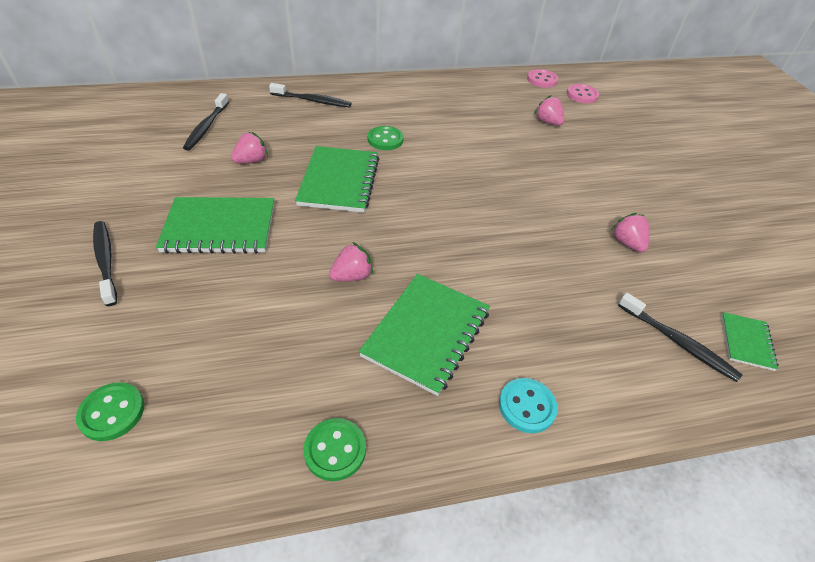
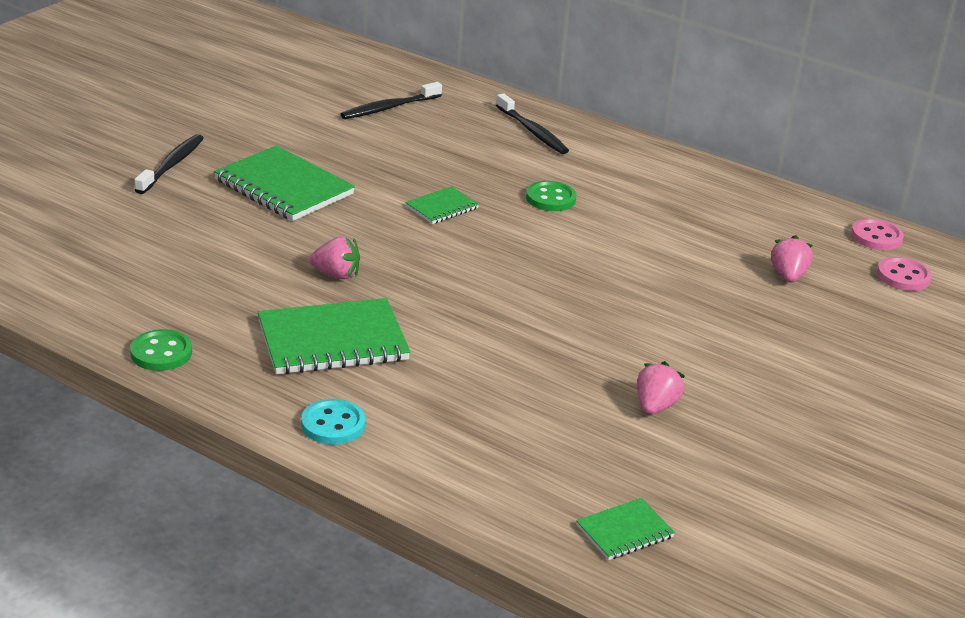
camera: 45 degrees right, 15 degrees down
green button [76,382,144,441] -> none
pink strawberry [231,132,268,164] -> none
green notebook [295,146,379,213] -> green notebook [405,186,479,224], size x0.52
black toothbrush [618,293,742,382] -> none

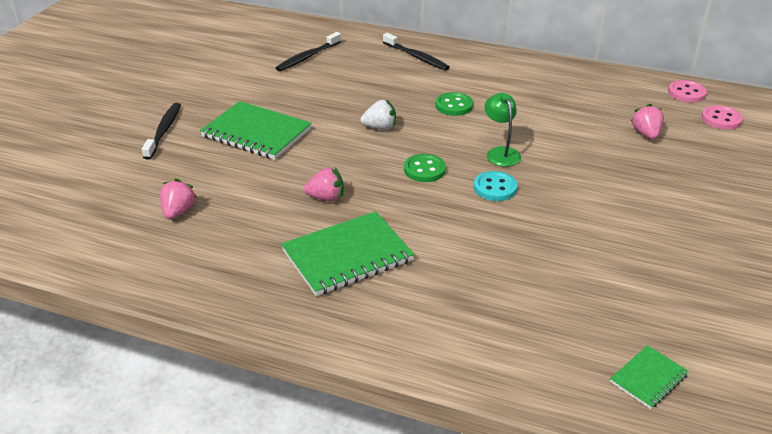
camera: 10 degrees left, 5 degrees up
green button [130,329,192,371] -> green button moved to [404,154,446,182]
turquoise button [301,399,365,445] -> turquoise button moved to [474,171,517,201]
green notebook [405,186,479,224] -> white strawberry [360,100,396,130]
pink strawberry [637,361,685,415] -> pink strawberry moved to [160,179,197,219]
none -> green lamp [484,93,521,167]

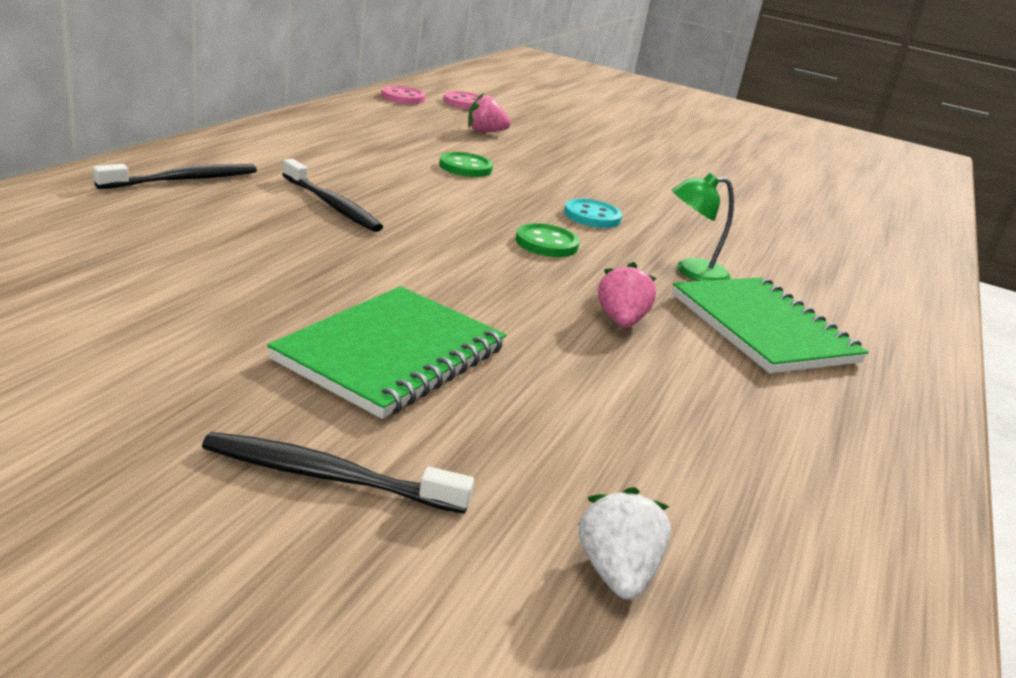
camera: 90 degrees left, 10 degrees down
pink strawberry [160,179,197,219] -> none
black toothbrush [276,32,341,71] -> black toothbrush moved to [282,159,383,232]
white strawberry [360,100,396,130] -> white strawberry moved to [578,487,671,600]
green button [435,92,473,116] -> green button moved to [439,152,493,177]
green lamp [484,93,521,167] -> green lamp moved to [672,173,734,281]
green notebook [610,345,689,409] -> none

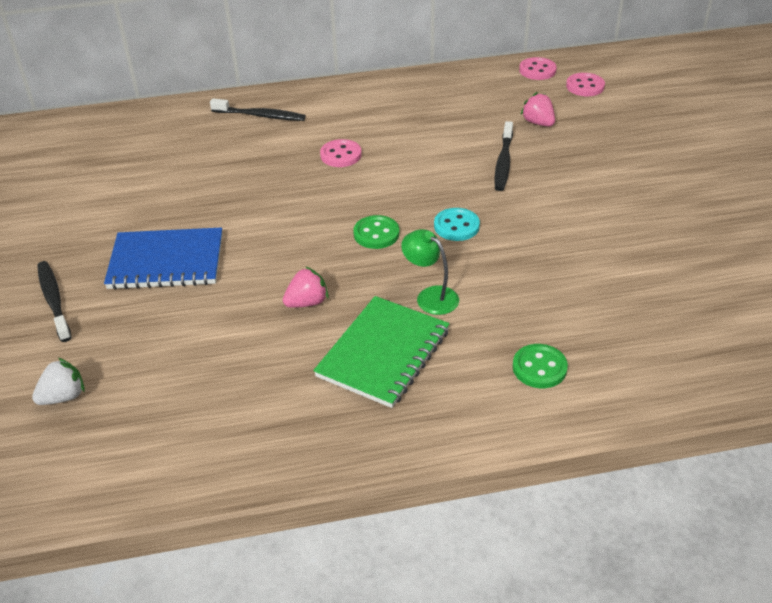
camera: 60 degrees right, 15 degrees up
green notebook [267,286,506,419] -> blue notebook [104,227,223,290]
black toothbrush [282,159,383,232] -> black toothbrush moved to [494,121,513,191]
green button [439,152,493,177] -> green button moved to [513,344,568,388]
none -> pink button [320,139,362,167]

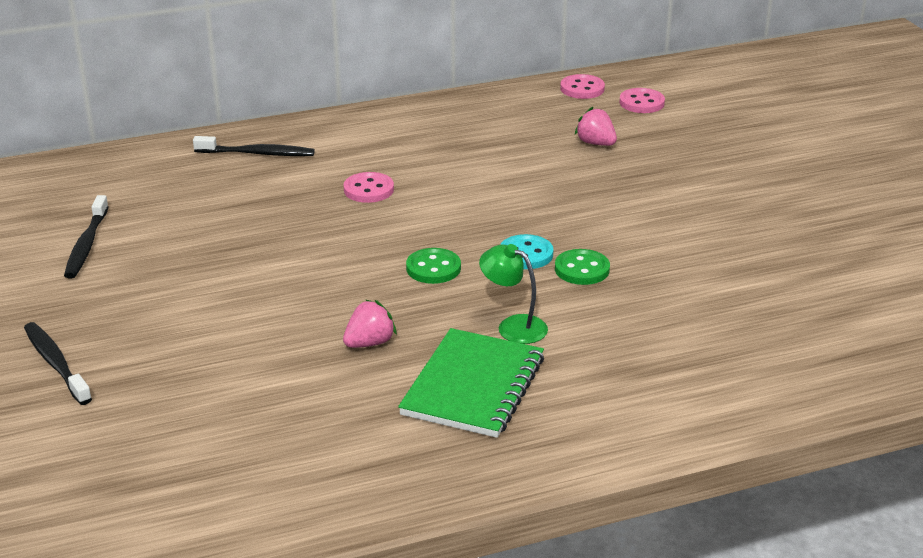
camera: 10 degrees left, 10 degrees down
white strawberry [32,358,85,405] -> none
blue notebook [104,227,223,290] -> none
black toothbrush [494,121,513,191] -> black toothbrush moved to [64,195,109,279]
green button [513,344,568,388] -> green button moved to [555,249,610,285]

